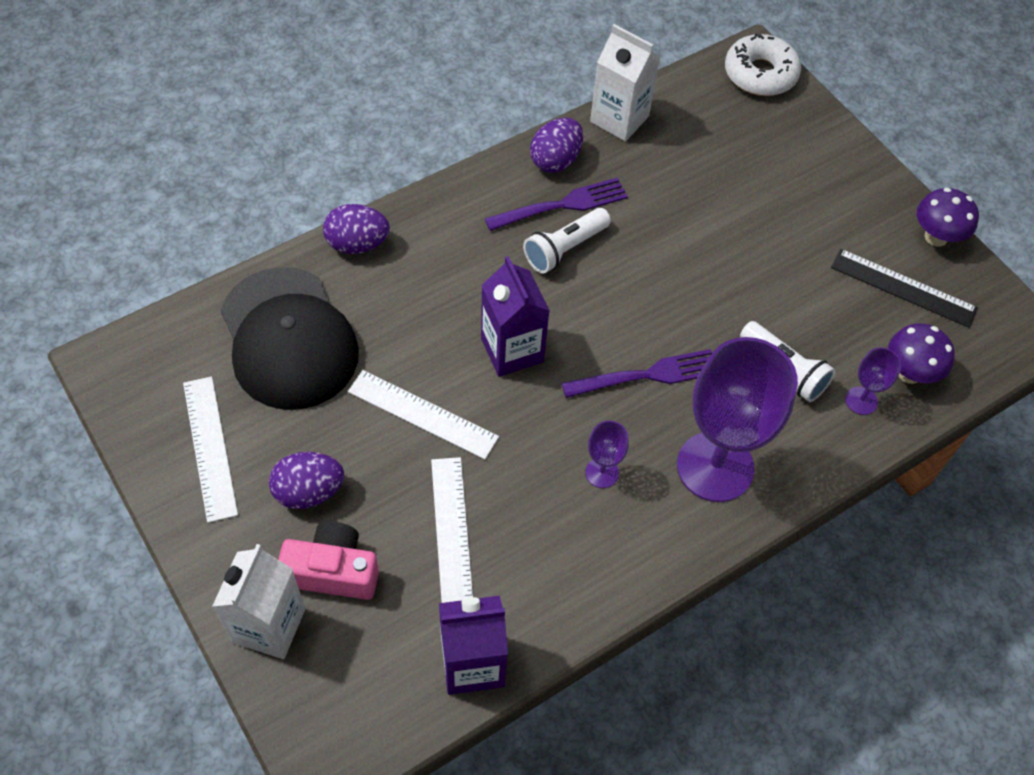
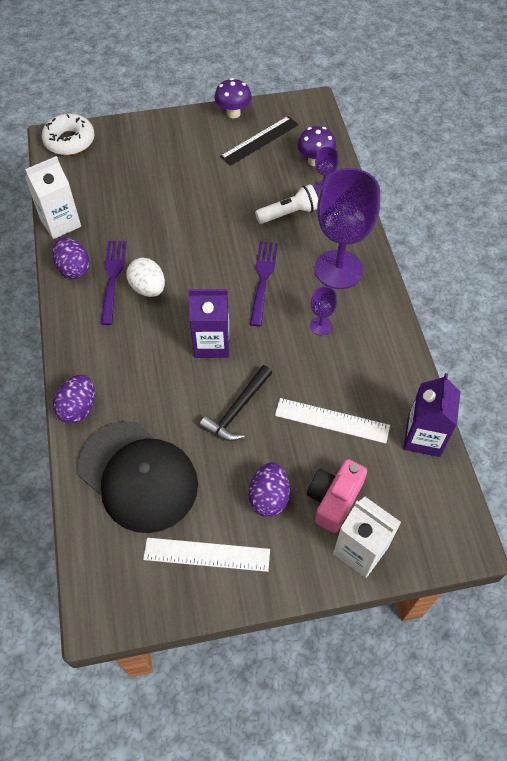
camera: 65 degrees left, 0 degrees up
black cap [221,267,359,410] -> black cap turned 45 degrees clockwise [78,421,198,533]
white ruler [348,370,499,459] -> black hammer [199,365,272,441]
white flashlight [523,208,611,273] -> white egg [127,257,165,297]

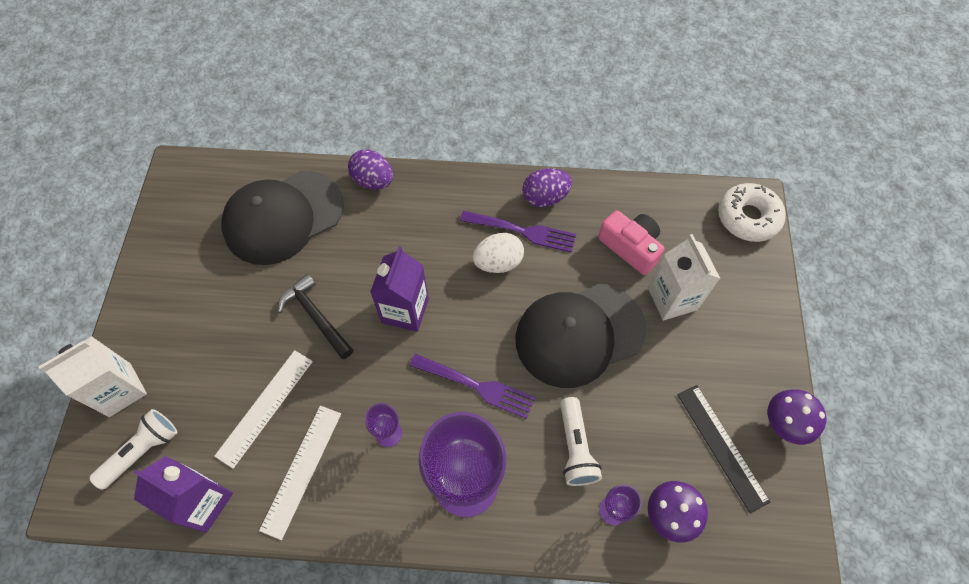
camera: 105 degrees right, 5 degrees up
white carton [25,156,81,239] -> white carton moved to [648,234,721,320]
white ruler [143,538,270,572] -> white ruler moved to [259,406,341,540]
purple egg [248,462,290,517] -> none
pink camera [307,459,367,533] -> pink camera moved to [598,210,665,275]
none -> white flashlight [89,409,177,490]
none -> black cap [516,283,646,388]

